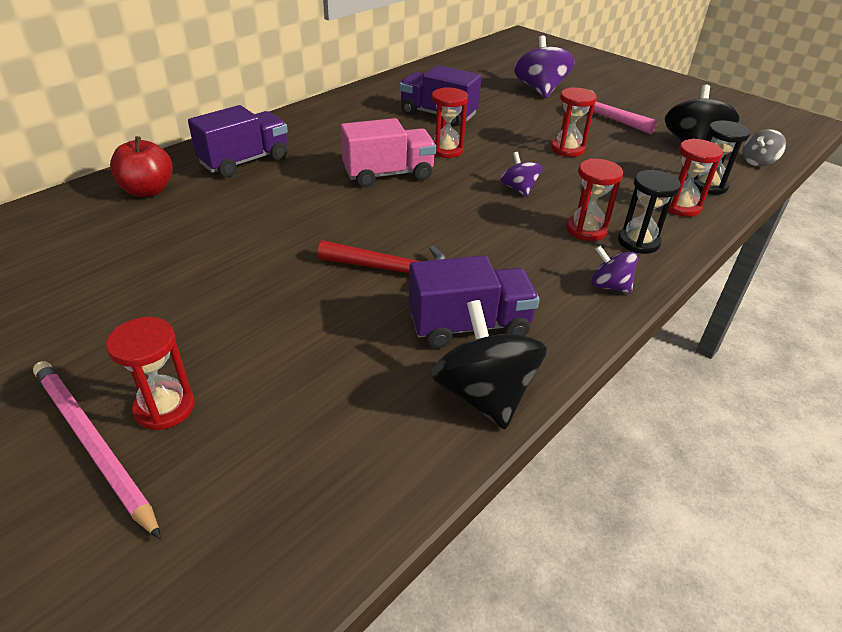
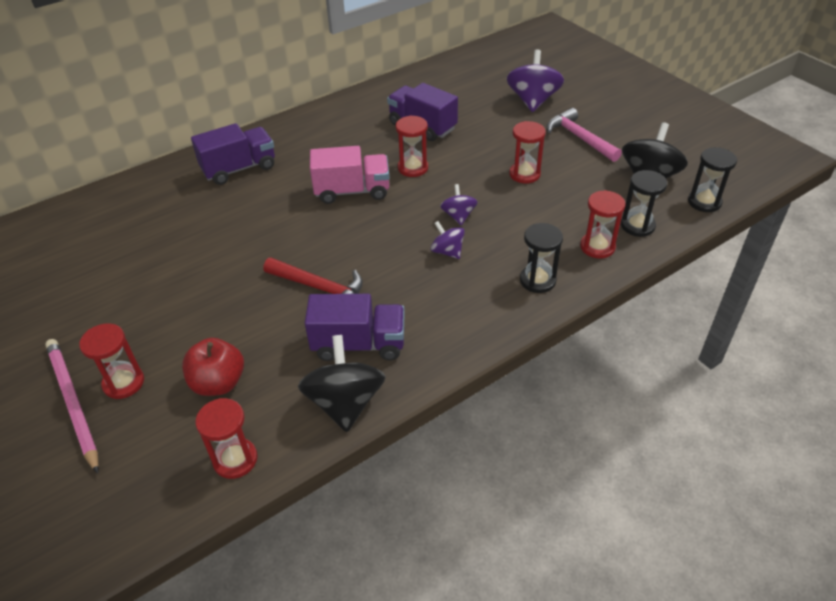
camera: 15 degrees right, 5 degrees up
red apple [110,136,173,197] -> red apple moved to [182,338,244,396]
red hourglass [566,159,623,241] -> red hourglass moved to [195,398,258,479]
purple spinning top [591,246,638,294] -> purple spinning top moved to [431,221,465,259]
grey spinning top [743,129,786,166] -> black hourglass [688,147,737,212]

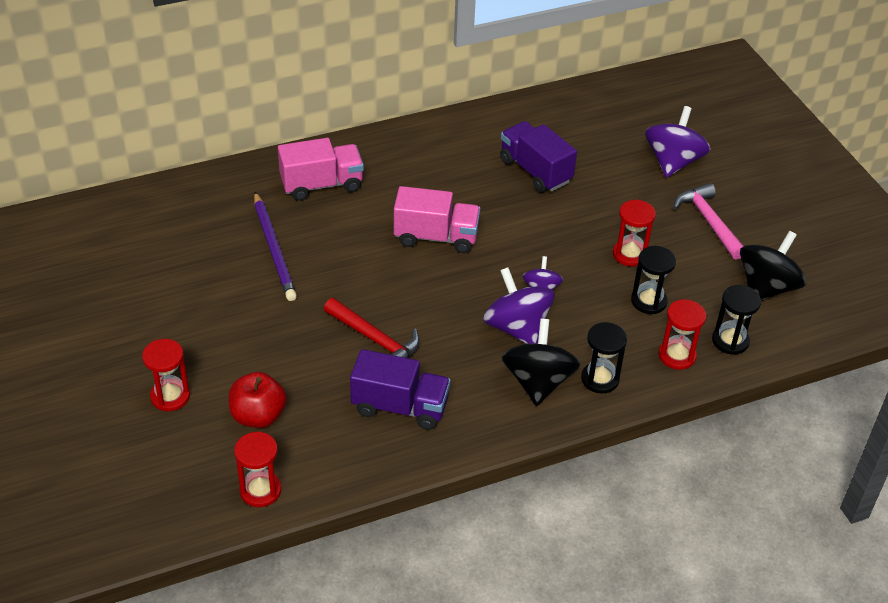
camera: 10 degrees right, 0 degrees up
pink pencil [45,339,99,474] -> none
purple truck [191,123,275,185] -> pink truck [278,138,364,201]
black spinning top [298,335,386,432] -> black spinning top moved to [501,319,581,406]
red hourglass [396,116,428,177] -> none
purple spinning top [431,221,465,259] -> purple spinning top [483,267,555,344], size x1.80
black hourglass [688,147,737,212] -> black hourglass moved to [631,246,676,314]
none -> purple pencil [254,192,297,301]

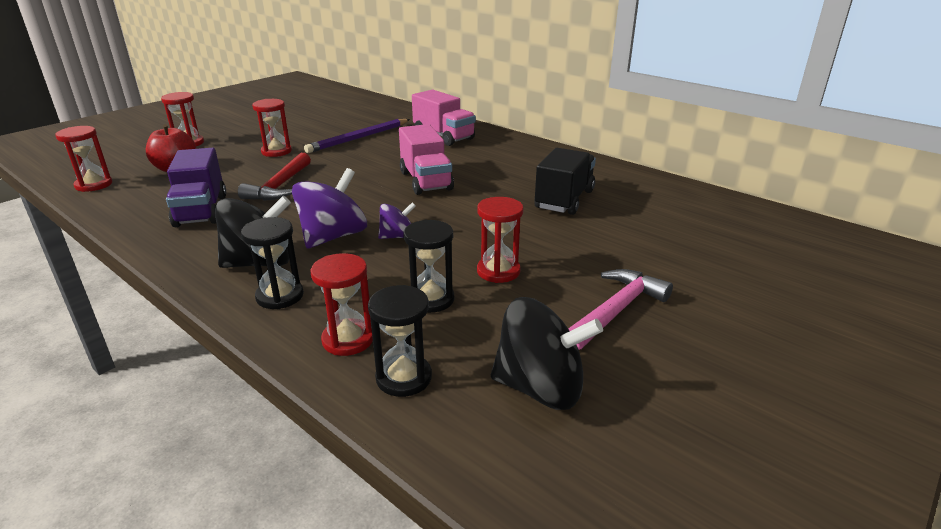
camera: 65 degrees right, 15 degrees down
purple truck [500,121,577,193] -> black truck [534,148,596,215]
purple spinning top [645,106,710,178] -> none
none -> red hourglass [252,99,292,157]

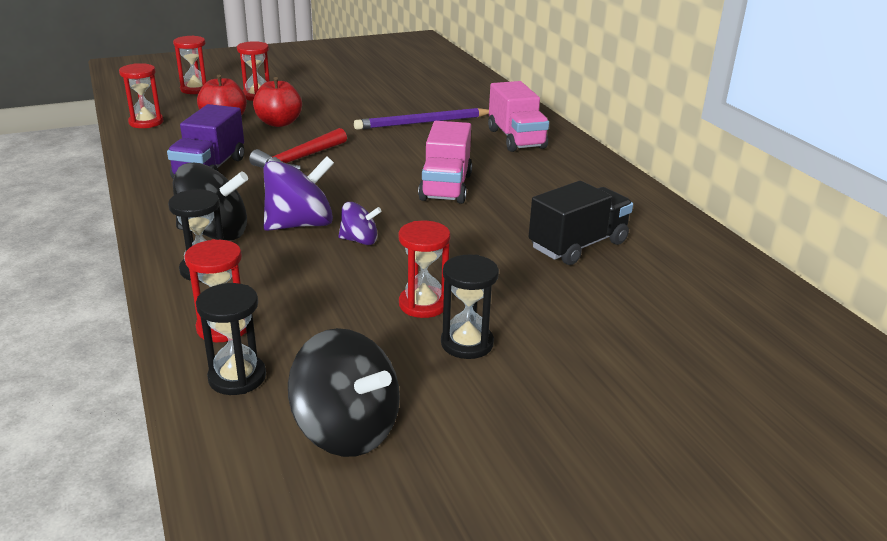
camera: 25 degrees right, 0 degrees up
red hourglass [252,99,292,157] -> red hourglass moved to [173,36,207,94]
black hourglass [403,220,454,313] -> black hourglass moved to [441,255,499,359]
pink hammer [568,269,673,350] -> none
none -> red apple [253,77,302,127]

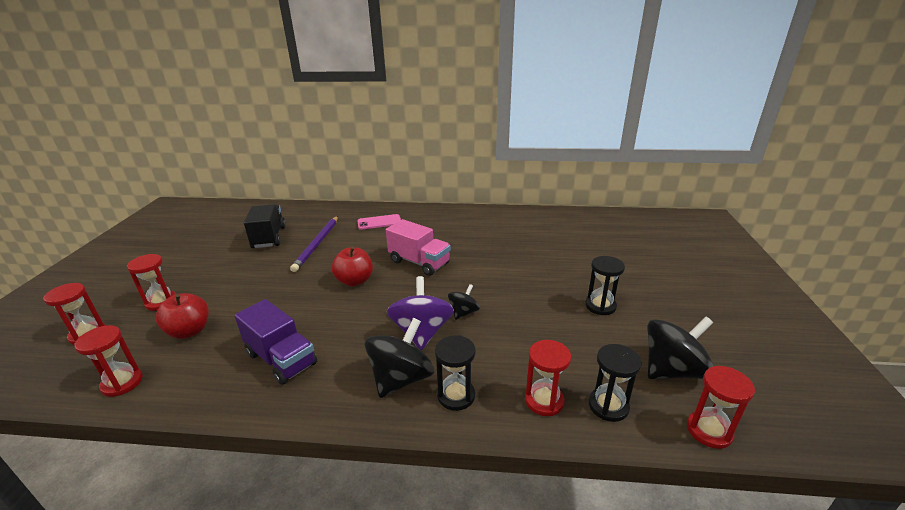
camera: 60 degrees left, 0 degrees up
red hammer [249,128,347,170] -> none
red apple [253,77,302,127] -> red apple moved to [332,247,373,286]
purple spinning top [338,202,382,245] -> black spinning top [448,284,480,320]
red hourglass [399,221,450,318] -> red hourglass moved to [687,366,755,449]
pink truck [488,81,549,152] -> pink phone [357,214,401,230]
black truck [529,181,633,265] -> black truck moved to [244,204,286,248]

